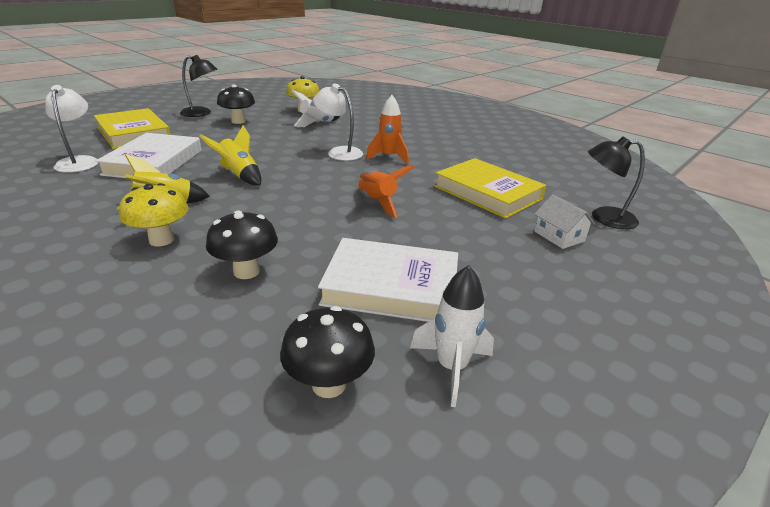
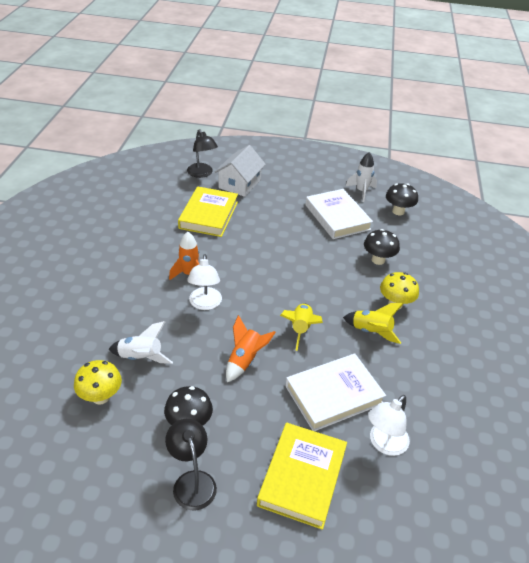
camera: 125 degrees left, 10 degrees up
orange rocket [358,165,415,218] -> orange rocket moved to [226,315,276,382]
white house [534,194,595,249] -> white house [214,145,266,197], size x1.69

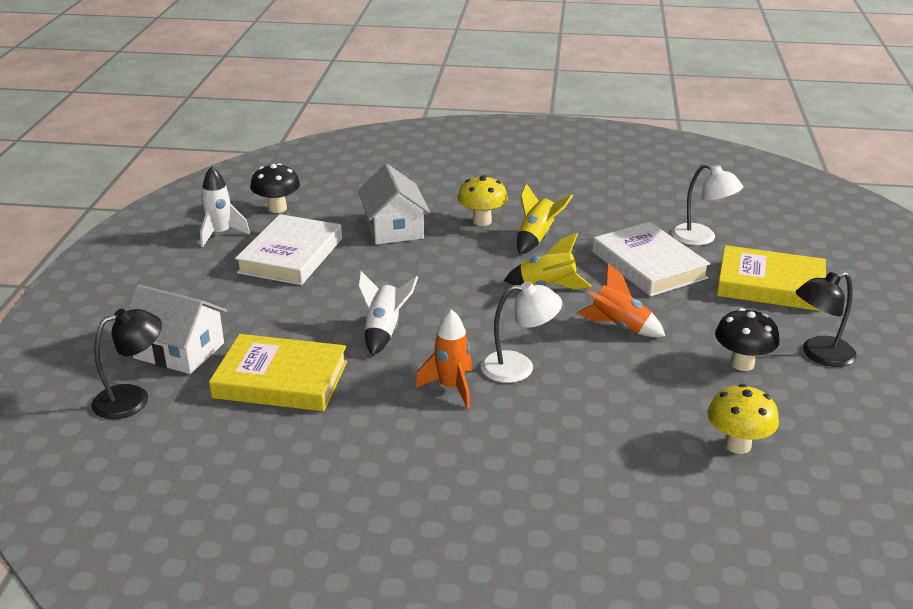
camera: 90 degrees left, 10 degrees down
white rocket [109,321,173,364] -> white rocket moved to [358,271,418,356]
white book [305,189,373,239] -> white book turned 45 degrees counterclockwise [235,214,342,285]
black mushroom [364,229,400,265] -> white house [358,164,430,245]

